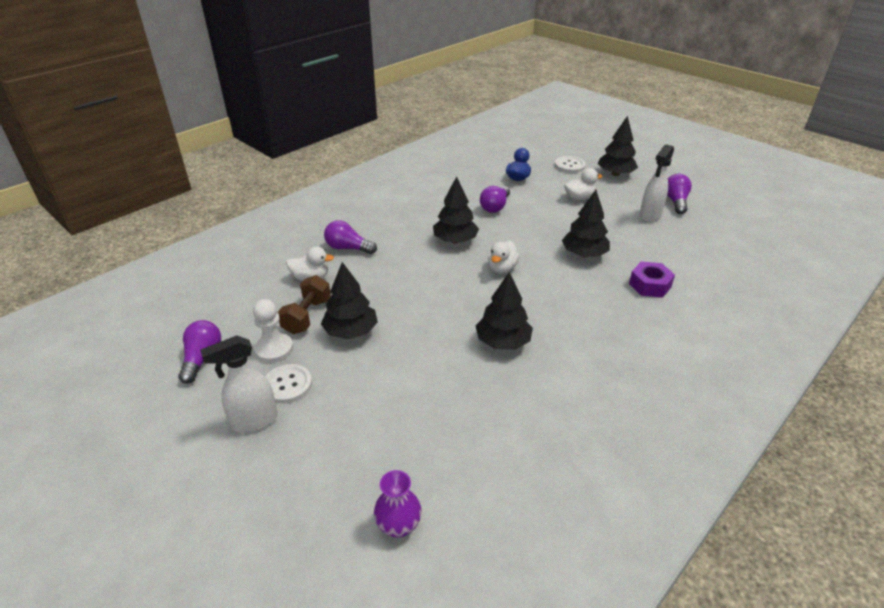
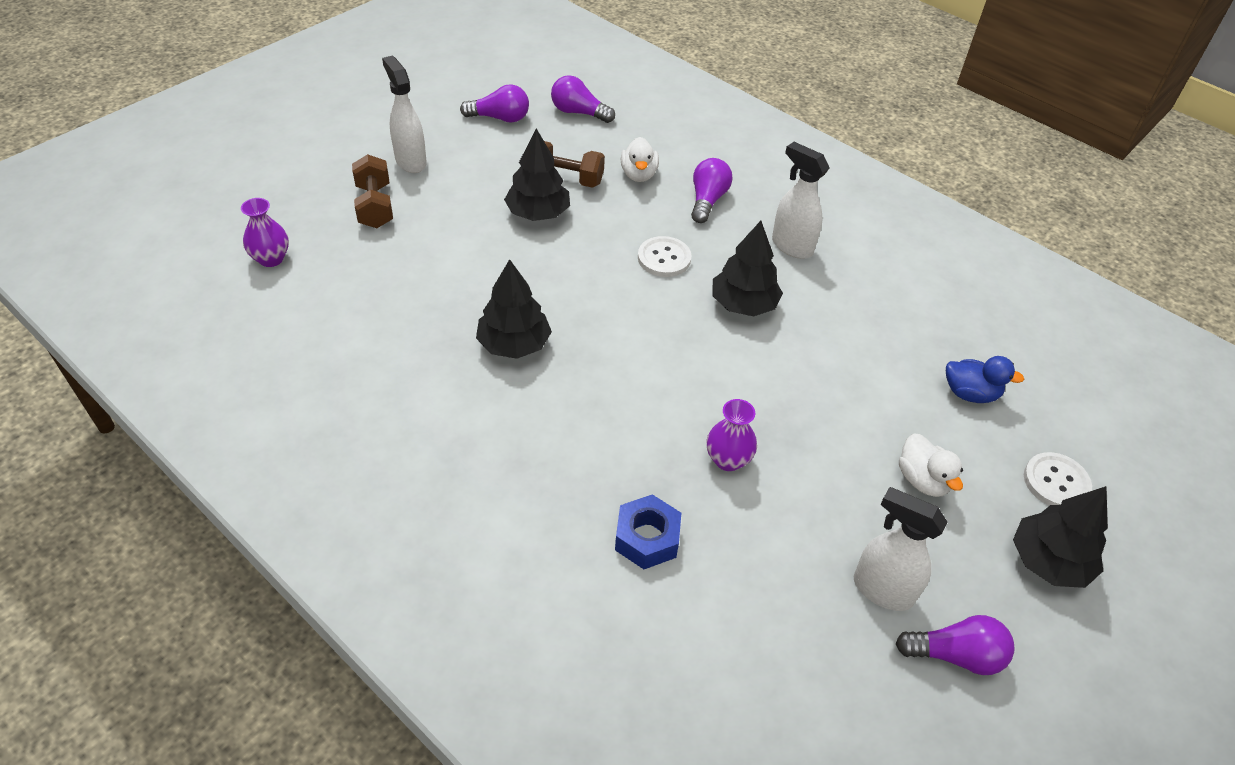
camera: 85 degrees right, 10 degrees up
white pawn [253,299,293,363] -> none
white button [265,364,312,403] -> white button moved to [638,236,691,277]
purple light bulb [480,186,510,213] -> purple light bulb moved to [551,75,615,123]
white duck [488,241,520,273] -> none
black tree [562,190,610,257] -> purple vase [706,399,757,471]
purple nut [629,262,675,298] -> blue nut [615,494,681,569]
none -> brown dumbbell [352,154,393,228]
none -> white spray bottle [772,142,829,259]

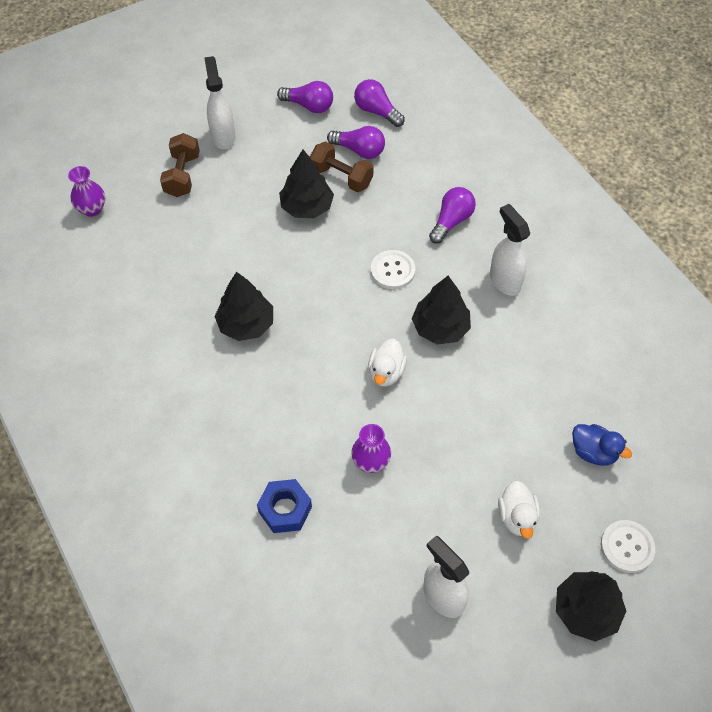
camera: 20 degrees right, 10 degrees up
white duck [621,137,659,182] -> white duck moved to [368,339,407,387]
purple light bulb [896,615,1014,675] -> purple light bulb moved to [327,126,385,159]

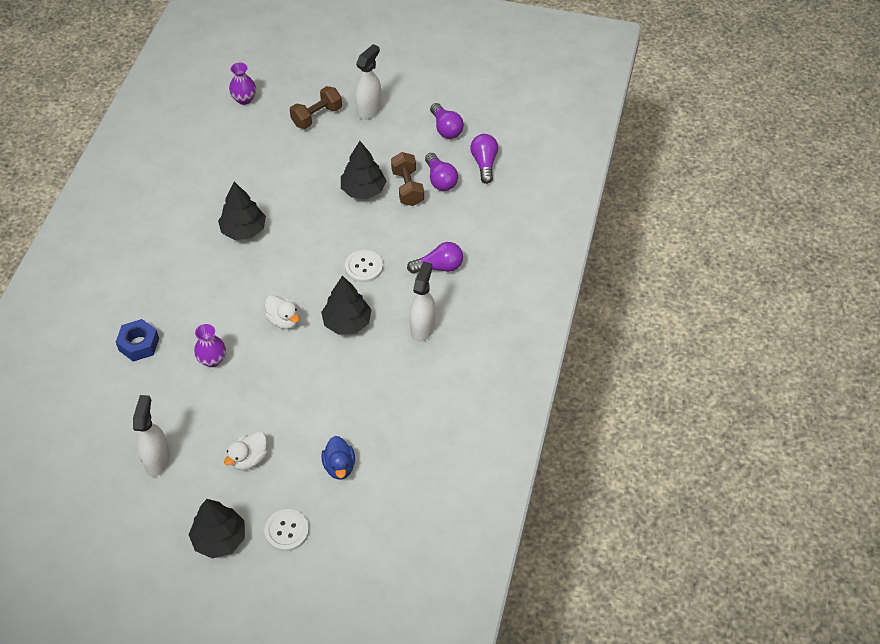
camera: 45 degrees right, 5 degrees down
white duck [368,339,407,387] -> white duck turned 105 degrees counterclockwise [264,295,299,329]

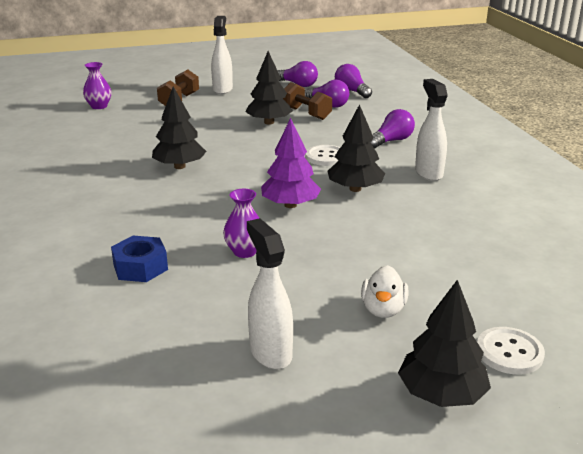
camera: 30 degrees left, 25 degrees down
white duck [264,295,299,329] -> purple tree [261,118,321,208]
blue duck [321,436,355,479] -> none

